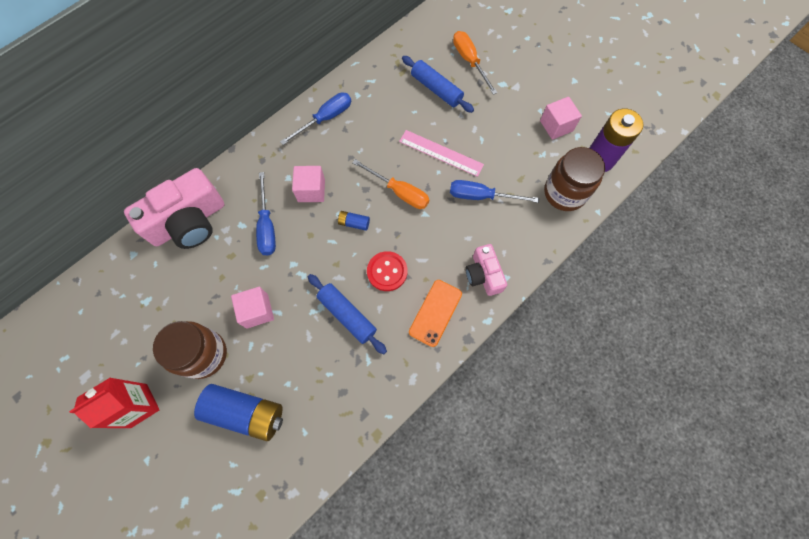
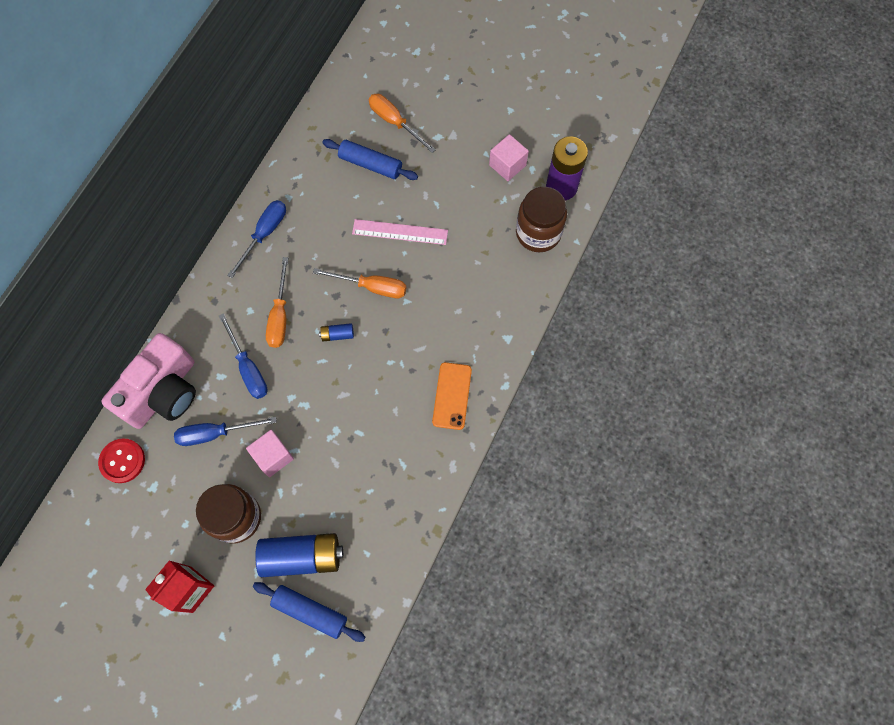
camera: 20 degrees left, 0 degrees up
pink cube [292,166,325,202] -> orange screwdriver [266,257,288,348]
blue rolling pin [308,274,387,354] -> blue rolling pin moved to [253,582,366,642]
red button [367,251,407,291] -> red button moved to [98,438,145,483]
blue screwdriver [450,180,539,203] -> blue screwdriver moved to [174,417,277,446]
pink camera [465,244,507,296] -> none

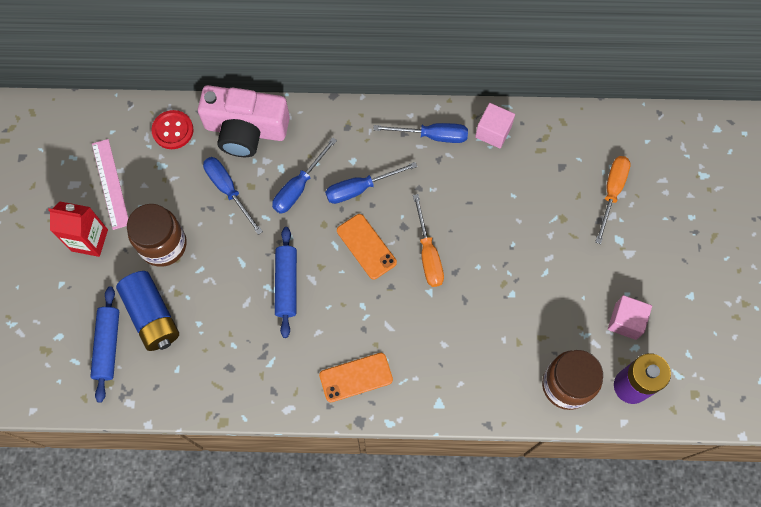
camera: 65 degrees right, 0 degrees up
pink cube [246,430,294,477] -> pink cube moved to [475,103,515,148]
orange screwdriver [266,257,288,348] -> blue screwdriver [325,162,417,204]
blue battery [319,323,354,342] -> orange phone [337,214,397,279]
blue rolling pin [322,139,418,180] -> blue rolling pin moved to [275,227,297,338]
pink ruler [352,219,448,245] -> pink ruler moved to [92,139,128,230]

